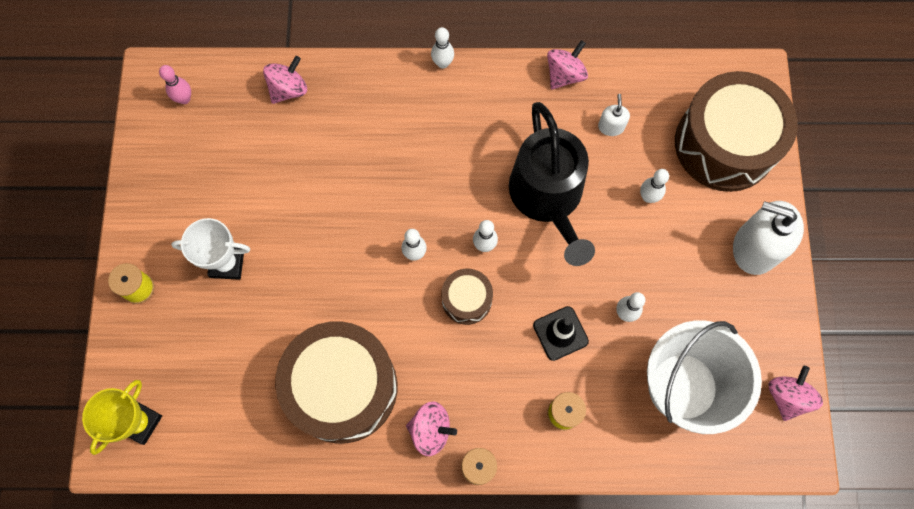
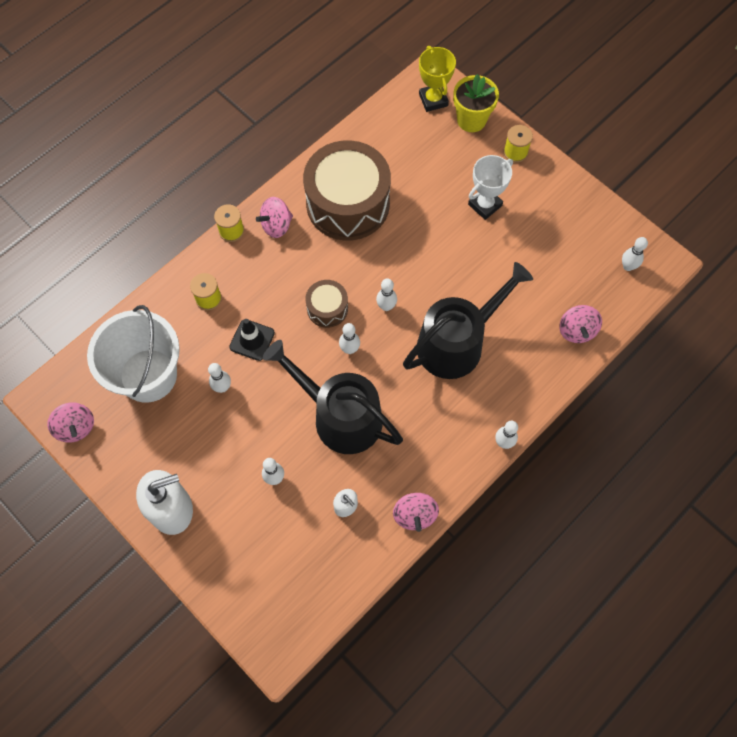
camera: 135 degrees right, 5 degrees down
pink bowling pin [159,65,191,104] -> white bowling pin [622,237,648,271]
brown drum [675,71,798,192] -> none
none -> black watering can [403,262,533,379]
none -> yellow flower pot [453,74,499,132]

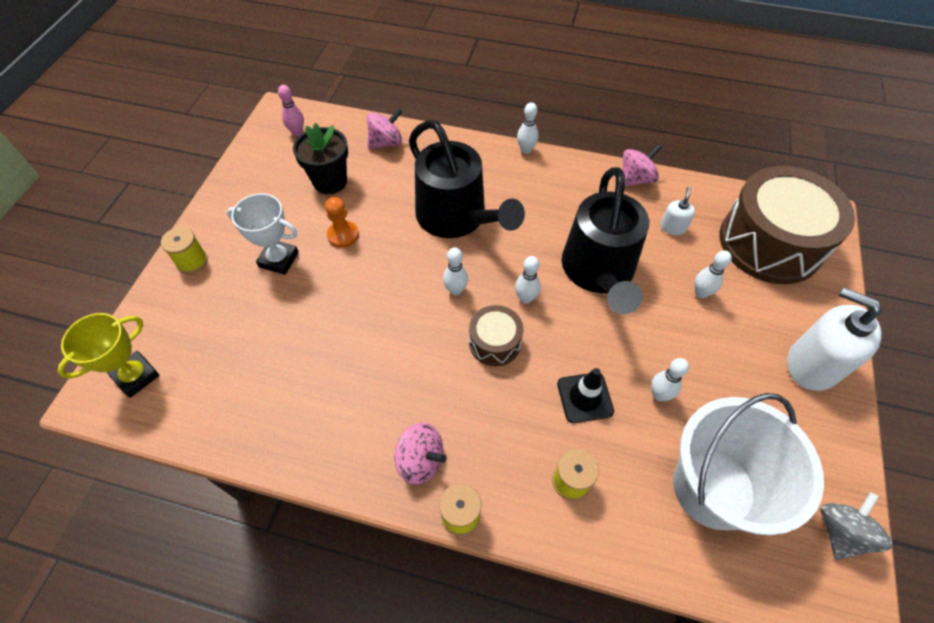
camera: 120 degrees left, 10 degrees down
pink spinning top [47,402,94,442] -> grey spinning top [821,492,892,560]
brown drum [303,140,391,241] -> brown drum moved to [719,166,855,284]
black watering can [403,262,533,379] -> black watering can turned 150 degrees counterclockwise [409,120,525,238]
yellow flower pot [453,74,499,132] -> none
white bowling pin [622,237,648,271] -> pink bowling pin [278,85,304,136]
none -> black flower pot [293,123,348,194]
none -> orange pawn [325,197,359,248]

